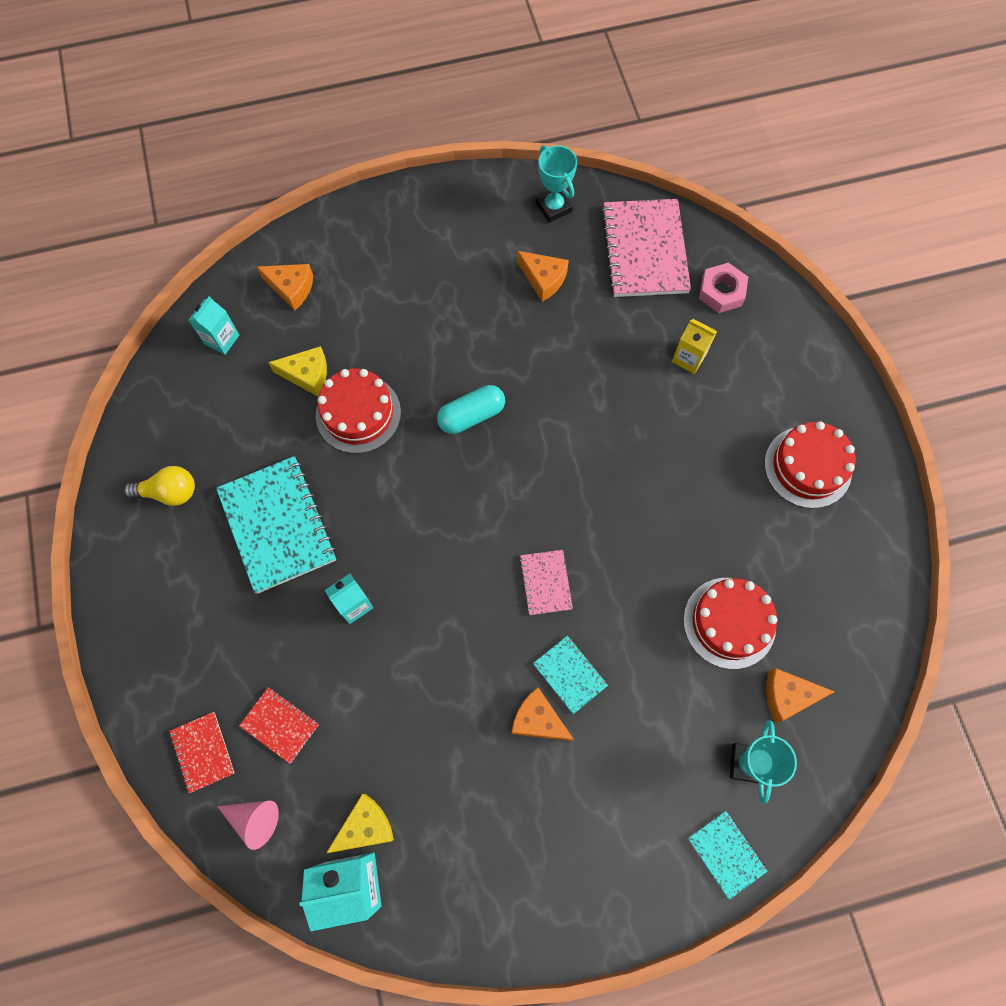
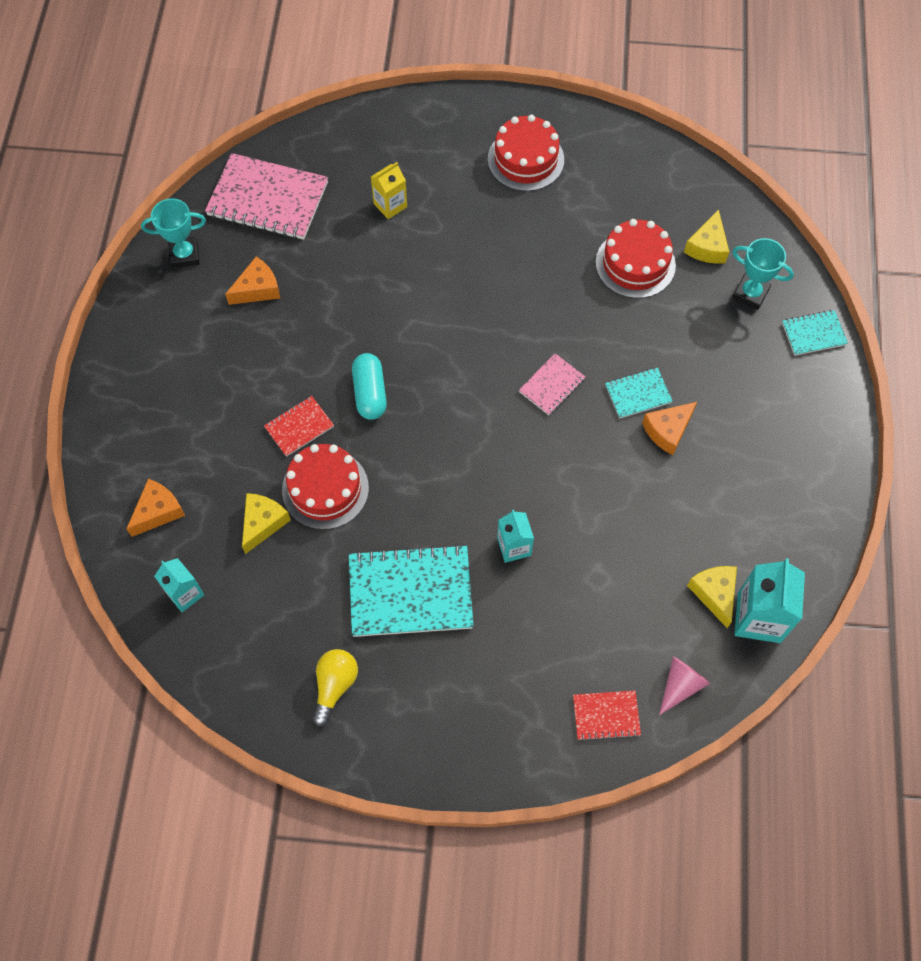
camera: 70 degrees left, 5 degrees down
red notebook [239,687,319,764] -> red notebook moved to [264,396,334,457]
pink notebook [519,550,573,615] -> pink notebook turned 60 degrees counterclockwise [519,353,585,415]
pink nut [699,263,748,313] -> none
orange cheese [766,668,835,723] -> yellow cheese [684,209,729,264]

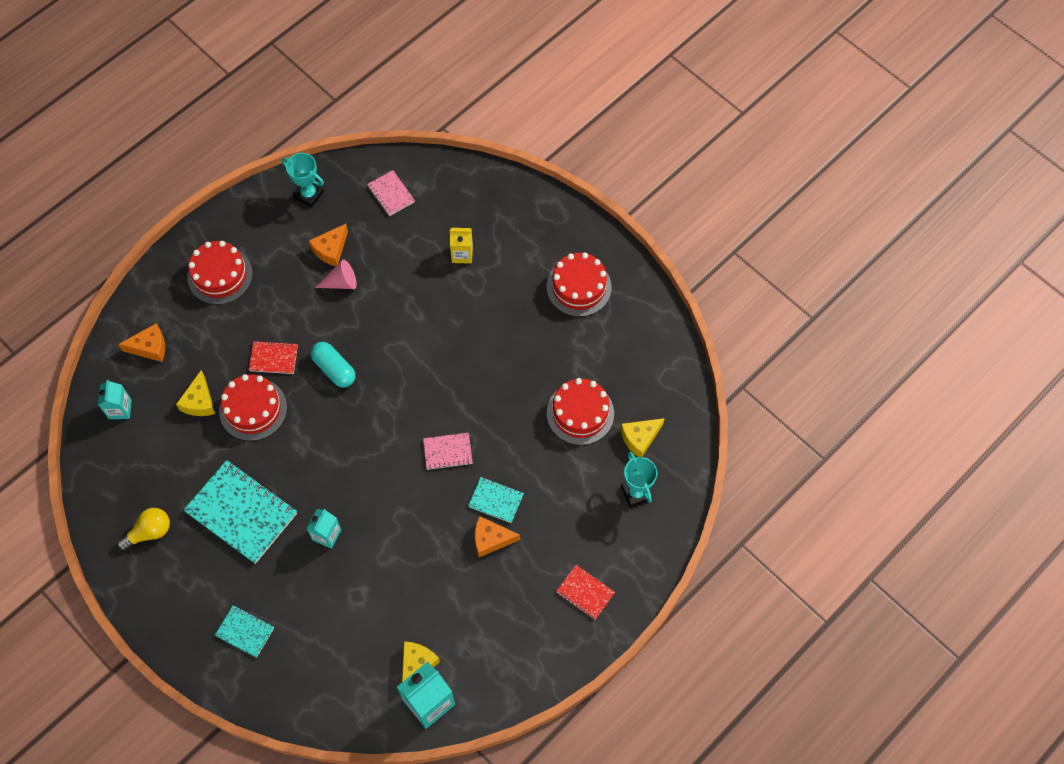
camera: 40 degrees right, 0 degrees up
pink notebook [205,153,328,240] -> pink notebook [367,170,415,216], size x0.51
orange cheese [225,257,280,305] -> orange cheese turned 120 degrees clockwise [309,224,348,266]
yellow cheese [242,493,291,554] -> yellow cheese turned 120 degrees clockwise [176,370,215,416]
turquoise capsule [352,353,387,420] -> turquoise capsule turned 75 degrees counterclockwise [310,342,356,387]
red notebook [573,691,641,741] -> red notebook moved to [556,565,615,620]
pink cone [659,656,710,715] -> pink cone moved to [315,260,357,289]
turquoise notebook [782,310,848,356] -> turquoise notebook moved to [215,605,274,658]
none -> red cake [187,241,253,305]

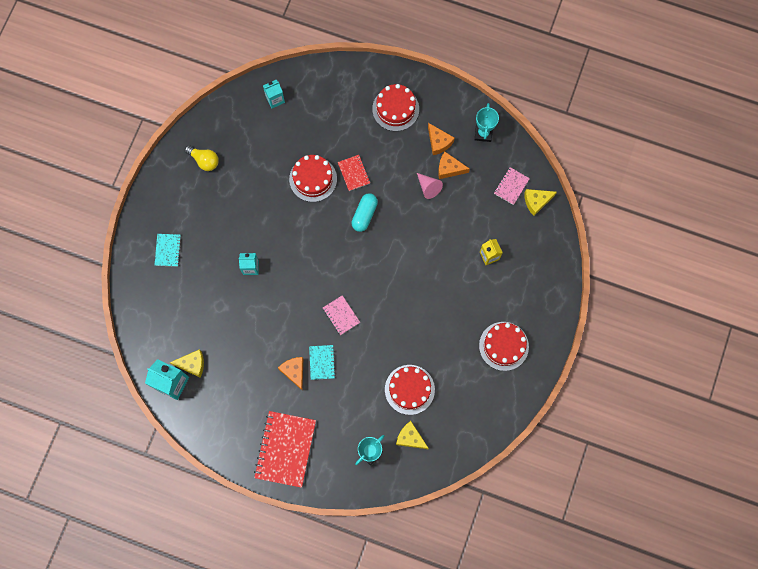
camera: 65 degrees right, 10 degrees up
orange cheese [118,323,165,362] -> orange cheese moved to [428,123,455,155]
yellow cheese [176,370,215,416] -> yellow cheese moved to [524,189,557,216]
turquoise notebook [183,460,297,564] -> none
red notebook [556,565,615,620] -> red notebook [254,411,316,488], size x1.97

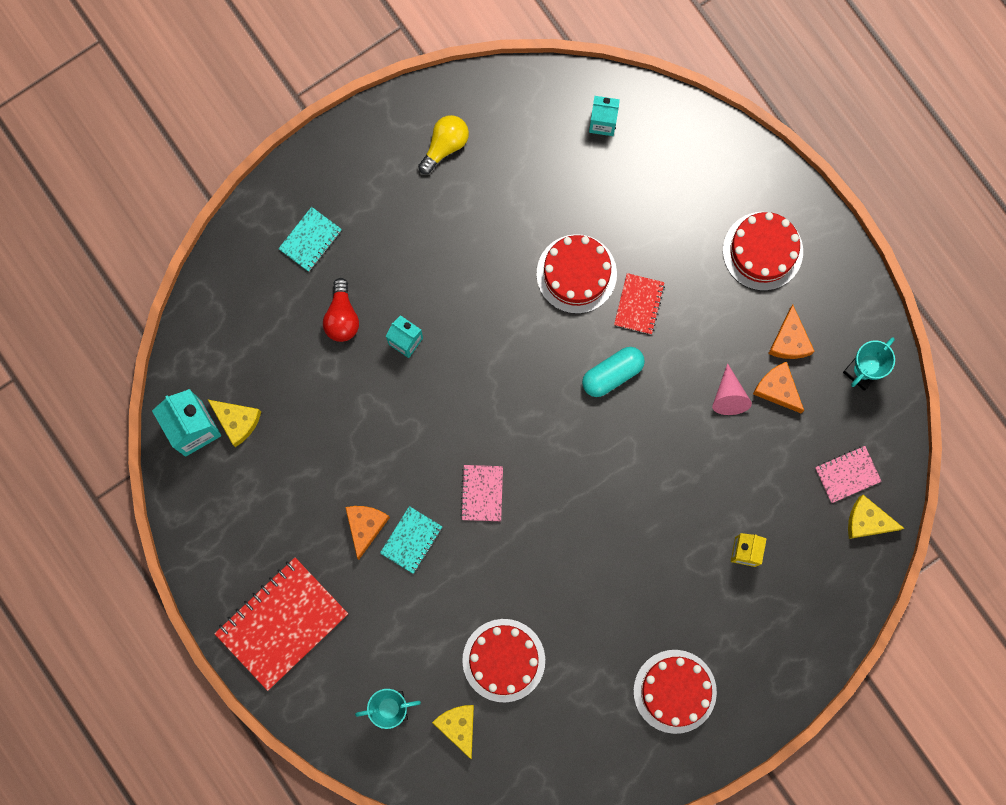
camera: 35 degrees right, 5 degrees up
yellow light bulb [185,145,219,171] -> yellow light bulb turned 120 degrees counterclockwise [418,115,469,174]
none -> red light bulb [323,278,359,342]

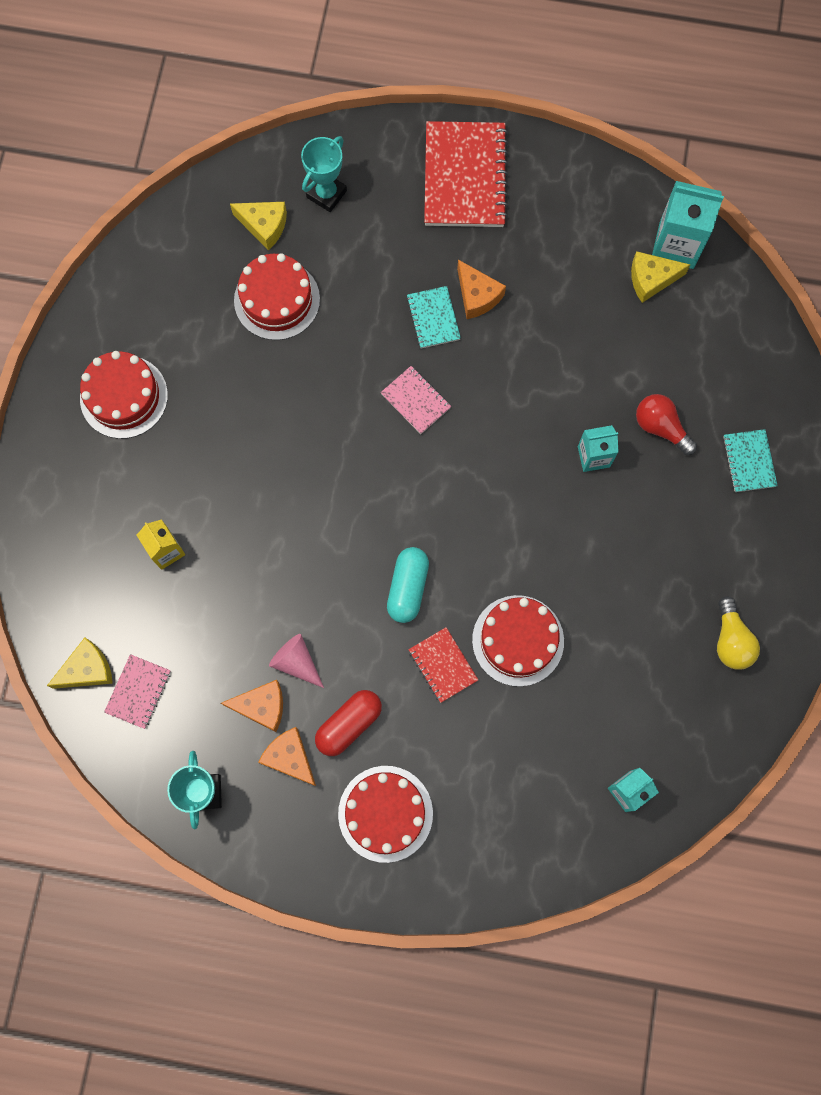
camera: 135 degrees right, 5 degrees down
none -> red capsule [315,690,382,756]

